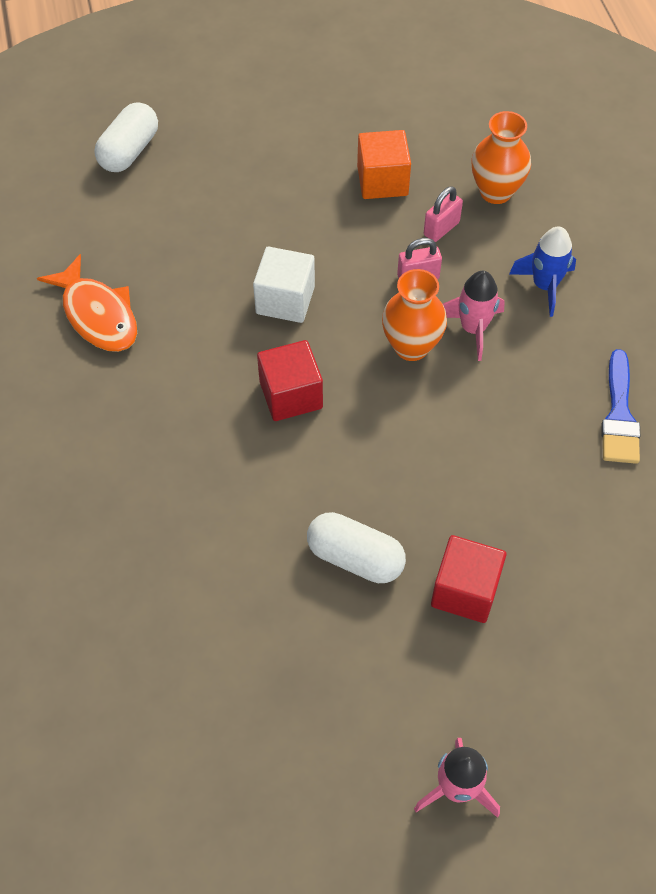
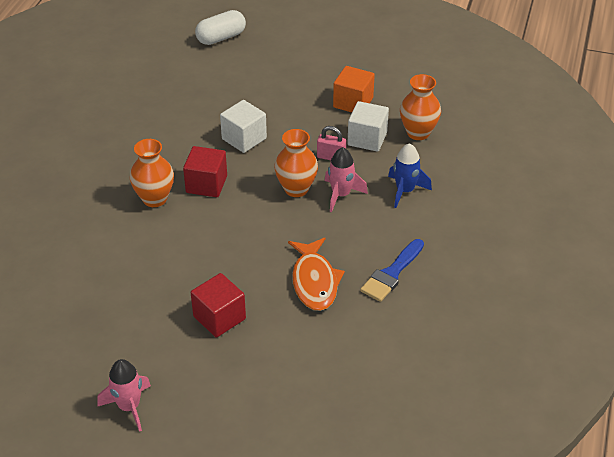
camera: 30 degrees right, 15 degrees down
orange fish [37,254,137,352] -> orange fish moved to [288,238,345,311]
white capsule [307,512,406,583] -> none
pink padlock [424,186,463,242] -> white cube [348,101,389,152]
none -> orange vase [130,139,174,207]

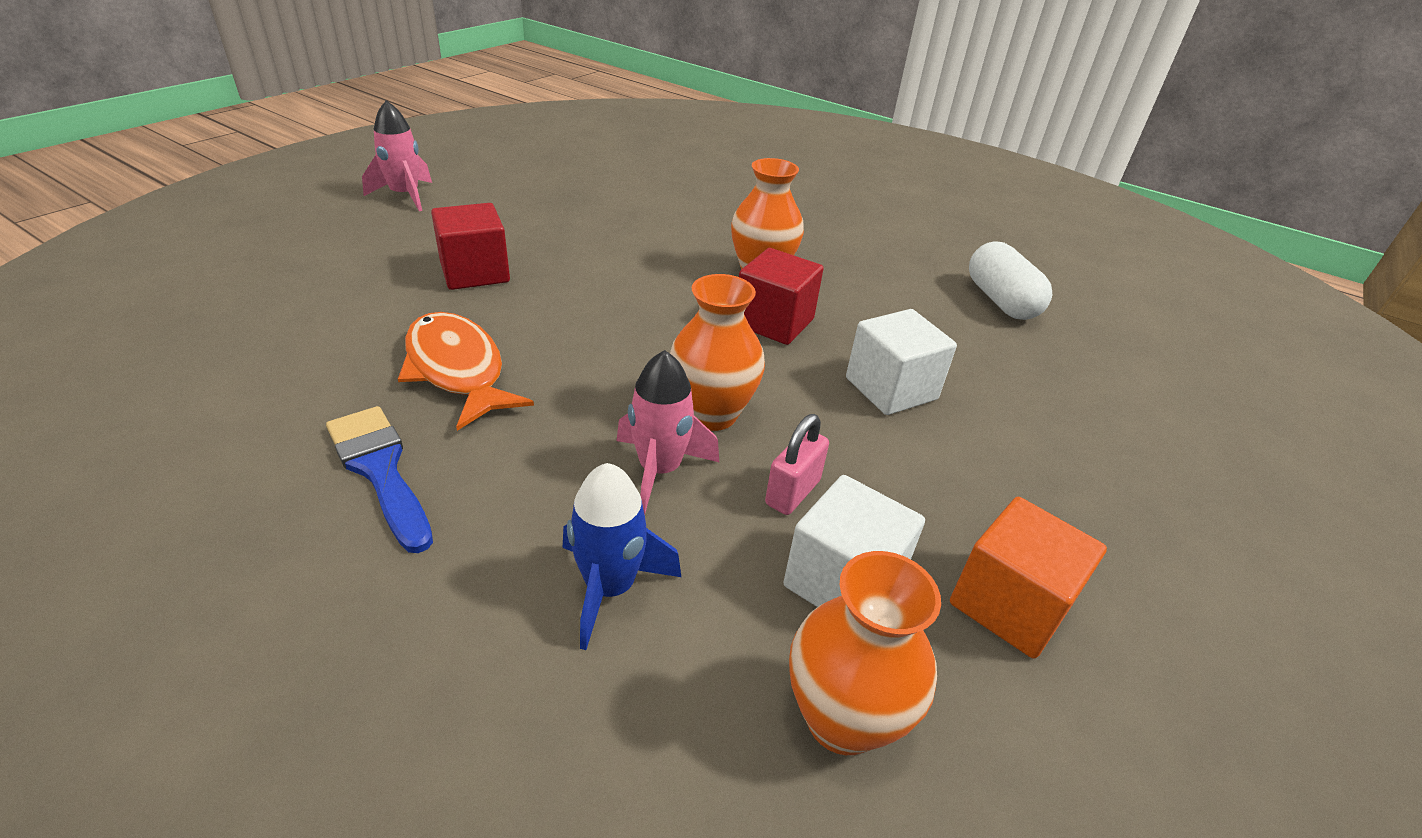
camera: 105 degrees right, 5 degrees down
white capsule [195,10,246,45] -> white capsule moved to [969,242,1052,320]
orange fish [288,238,345,311] -> orange fish turned 45 degrees clockwise [398,312,534,431]

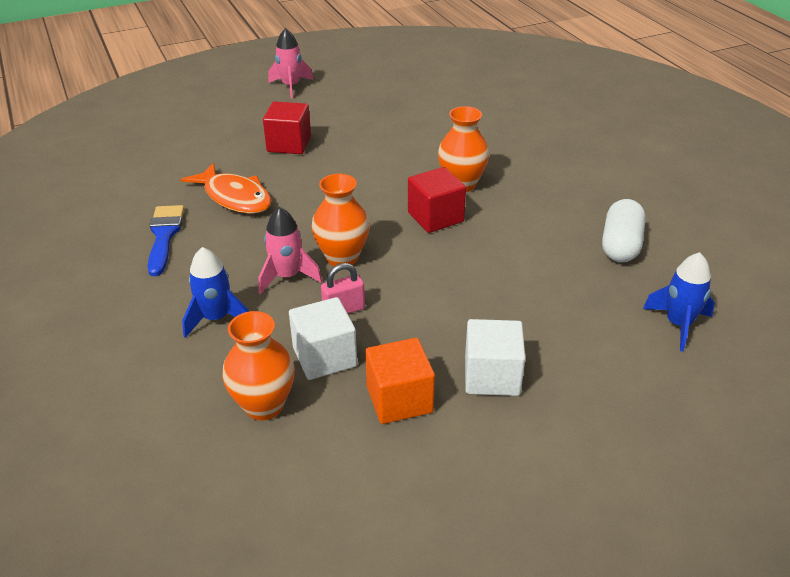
camera: 35 degrees right, 0 degrees up
orange fish [398,312,534,431] -> orange fish turned 135 degrees clockwise [181,163,272,214]
white cube [846,309,957,415] -> white cube moved to [465,319,526,396]
none -> blue rocket [643,252,715,351]

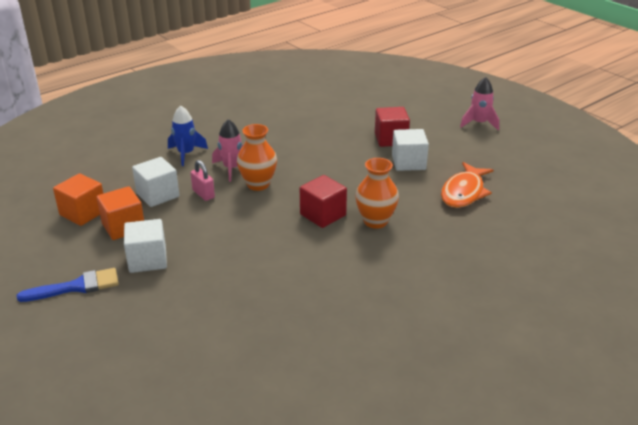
camera: 75 degrees right, 5 degrees down
blue brush [148,205,184,276] -> blue brush moved to [17,268,119,302]
orange fish [181,163,272,214] -> orange fish moved to [441,162,493,208]
orange vase [223,311,295,420] -> none
white capsule [602,199,646,262] -> none
blue rocket [643,252,715,351] -> none
none -> orange cube [53,173,103,226]
none -> white cube [392,129,429,171]

